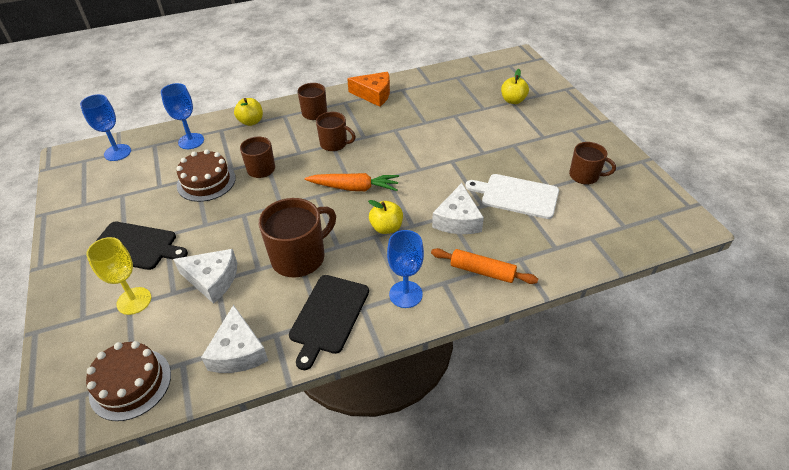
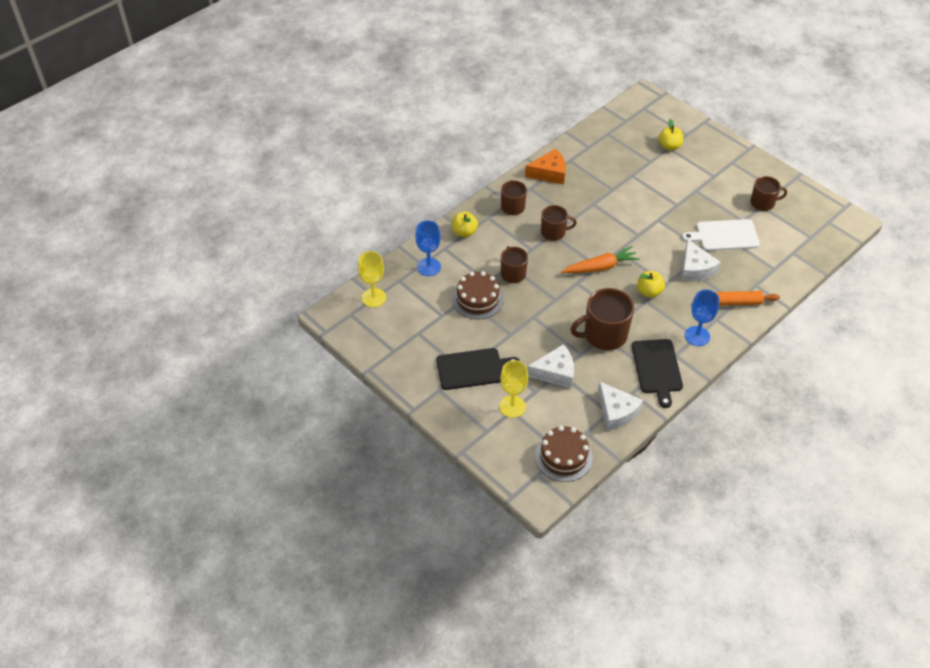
camera: 25 degrees left, 5 degrees up
blue goblet [80,94,131,161] -> yellow goblet [358,251,386,307]
brown mug [259,198,336,277] -> brown mug turned 135 degrees counterclockwise [570,288,634,350]

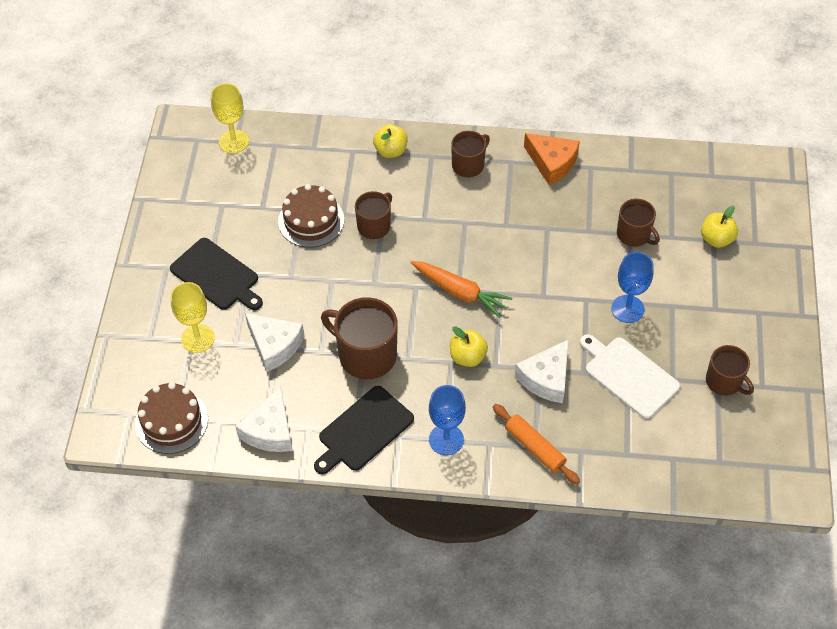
camera: 50 degrees right, 5 degrees up
blue goblet [415,220,441,276] -> blue goblet moved to [611,252,654,323]
brown mug [541,205,577,241] -> brown mug moved to [617,199,660,247]

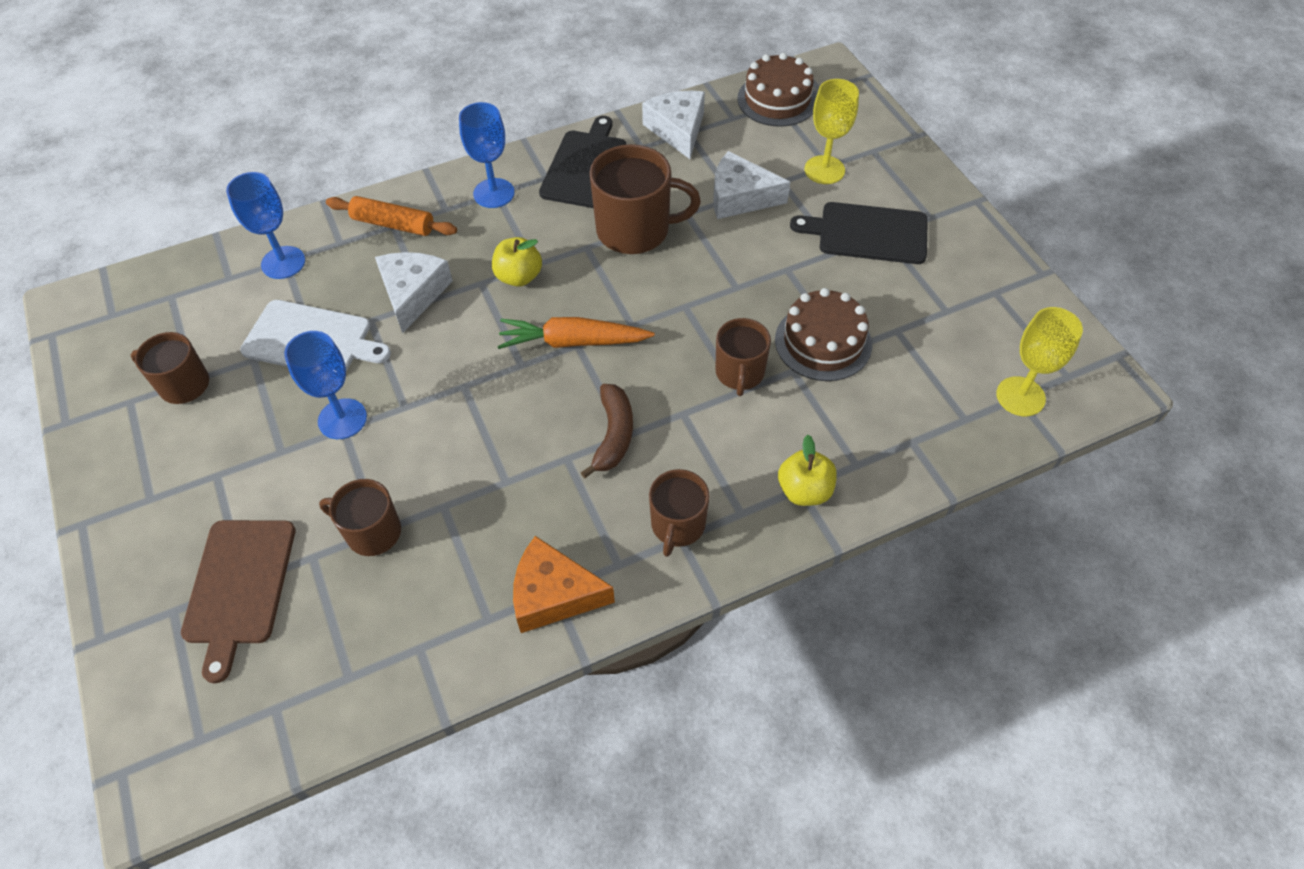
camera: 150 degrees right, 0 degrees up
yellow apple [701,206,738,248] -> brown cutting board [181,520,295,683]
none -> blue goblet [226,172,305,279]
none -> brown banana [580,384,633,478]

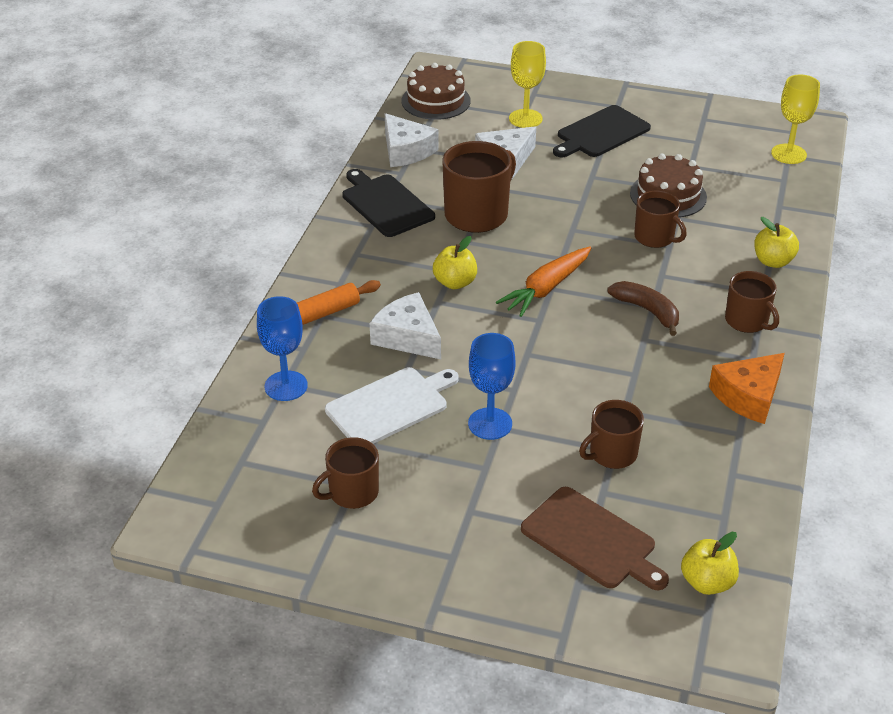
camera: 50 degrees left, 15 degrees down
blue goblet [459,102,514,208] -> none
white cheese [642,91,705,159] -> white cheese turned 150 degrees counterclockwise [385,113,439,167]
none -> yellow apple [681,532,739,595]

